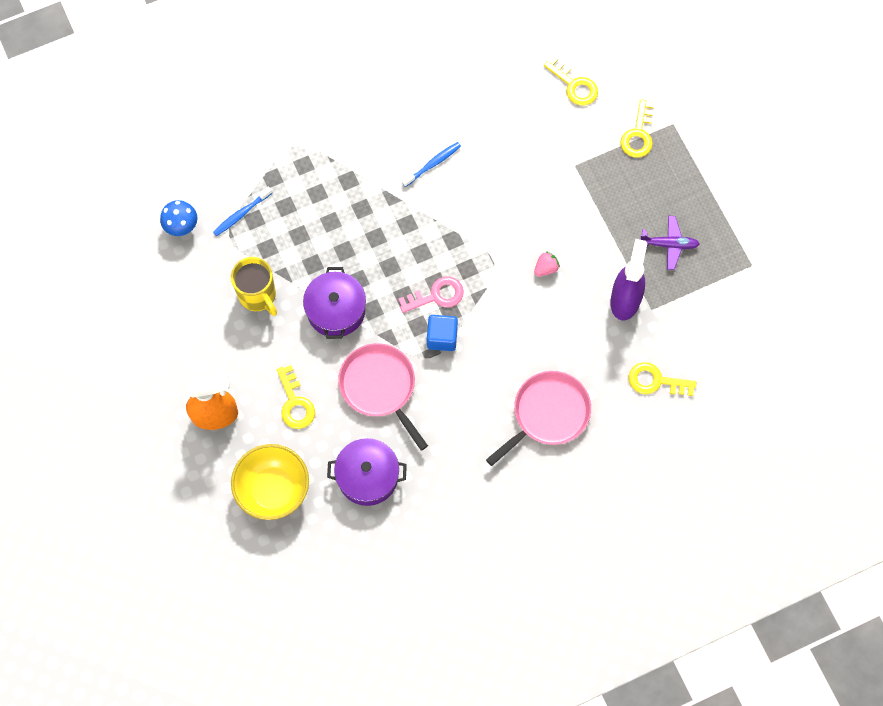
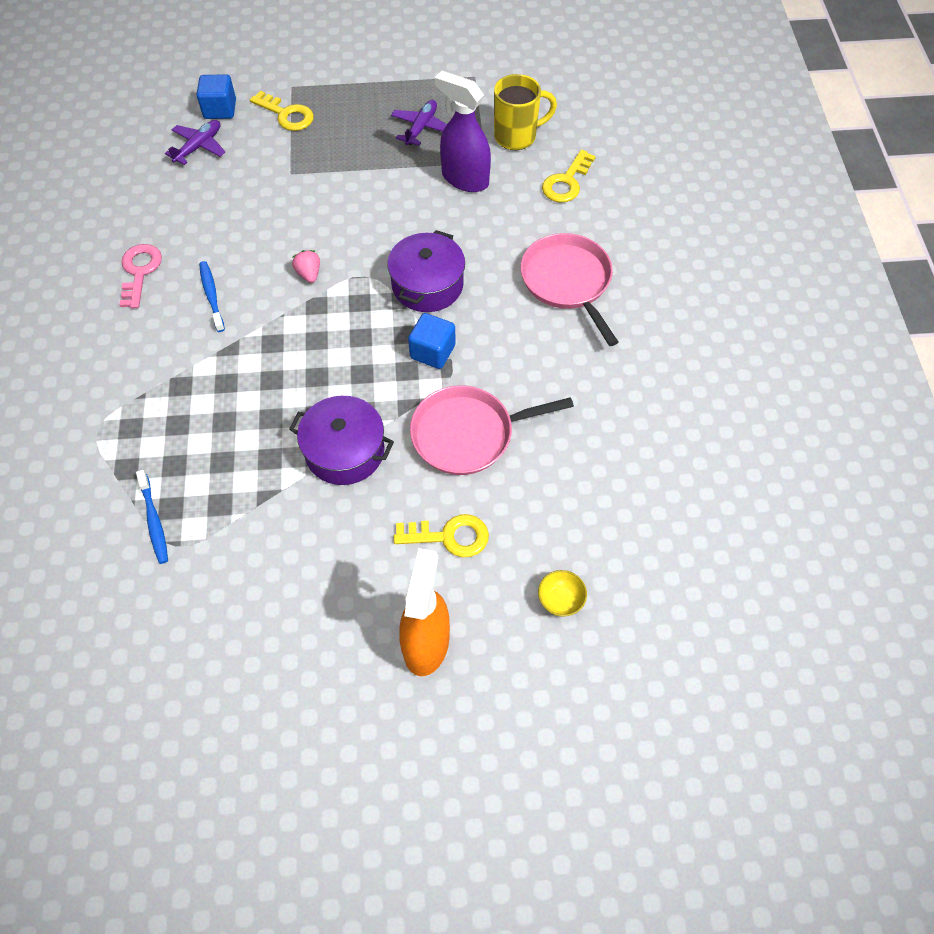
camera: 70 degrees left, 10 degrees down
blue mushroom [160,200,197,236] -> none
yellow mug [231,257,277,316] -> yellow mug moved to [494,74,557,150]
yellow bowl [231,444,309,520] -> yellow bowl [538,570,587,617], size x0.44
purple pot [327,438,407,506] -> purple pot moved to [387,230,465,312]
pink key [398,277,464,313] -> pink key moved to [120,244,162,308]
pink strawberry [534,252,560,276] -> pink strawberry moved to [292,250,320,283]
yellow key [544,56,598,106] -> purple plane [165,120,225,165]
none -> blue cube [197,74,236,119]

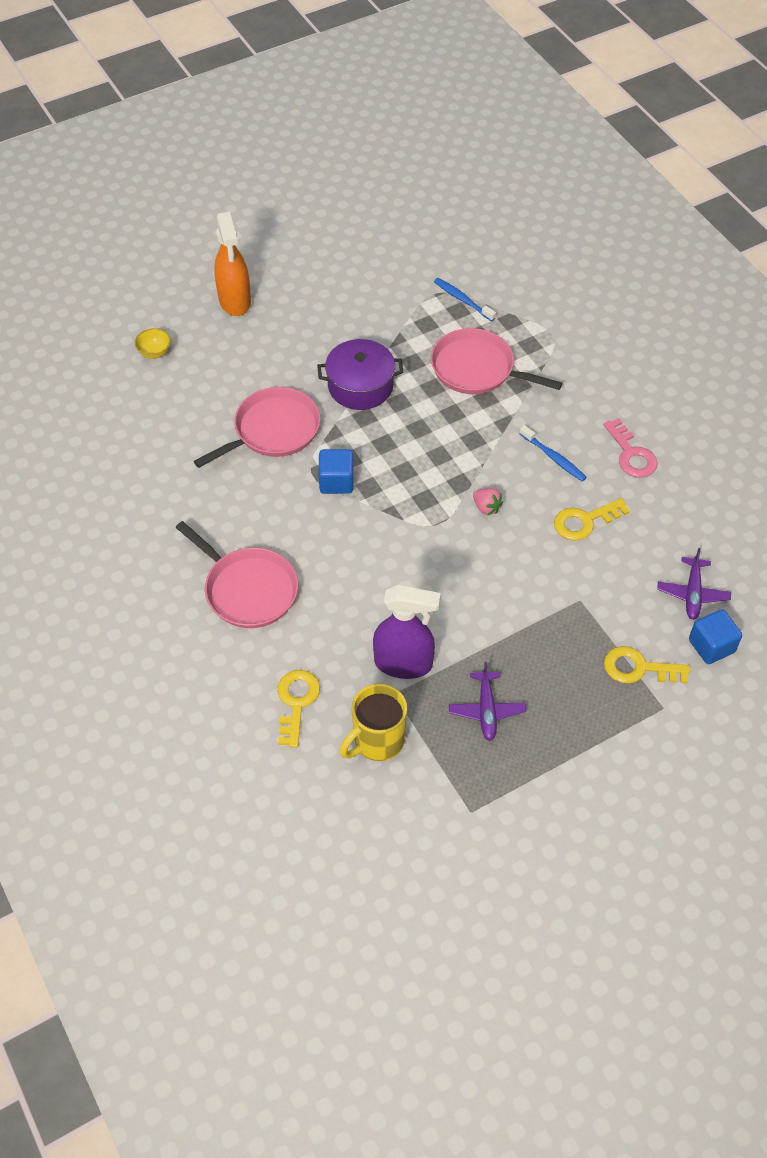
camera: 155 degrees right, 5 degrees down
purple pot [387,230,465,312] -> none
yellow key [394,514,489,557] -> yellow key moved to [554,498,630,541]
none -> pink pan [431,328,562,394]

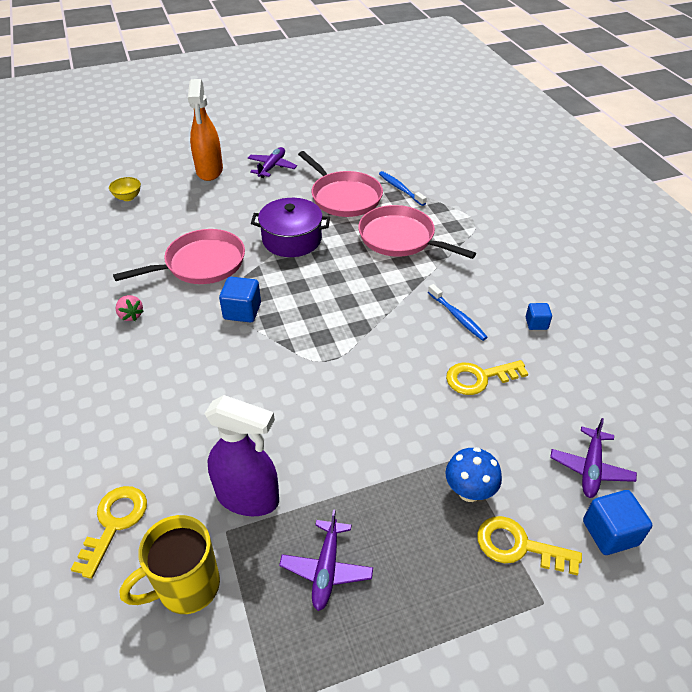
camera: 10 degrees right, 10 degrees down
pink pan [176,521,298,628] -> pink pan moved to [298,151,383,217]
pink strawberry [473,488,503,516] -> pink strawberry moved to [115,295,144,321]
pink key [604,418,658,478] -> blue cube [526,303,552,330]
none -> purple plane [248,147,297,178]
none -> blue mushroom [445,447,502,502]

